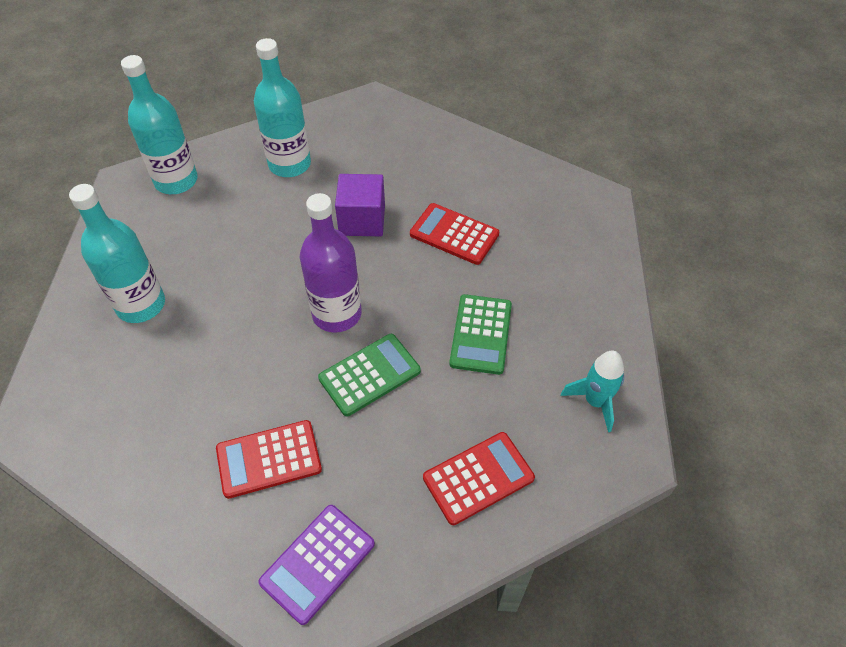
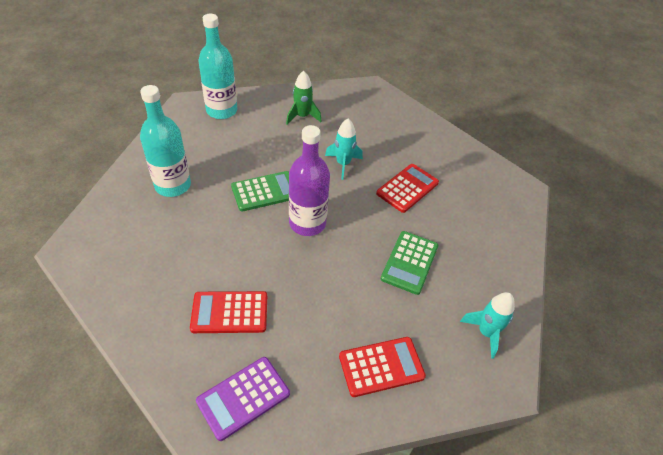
camera: 10 degrees right, 5 degrees down
turquoise bottle [254,38,311,177] -> green rocket [286,71,322,125]
green calculator [318,334,421,416] -> green calculator moved to [231,171,289,211]
purple cube [335,174,385,236] -> turquoise rocket [325,118,363,180]
red calculator [410,203,499,265] -> red calculator turned 90 degrees clockwise [376,164,439,213]

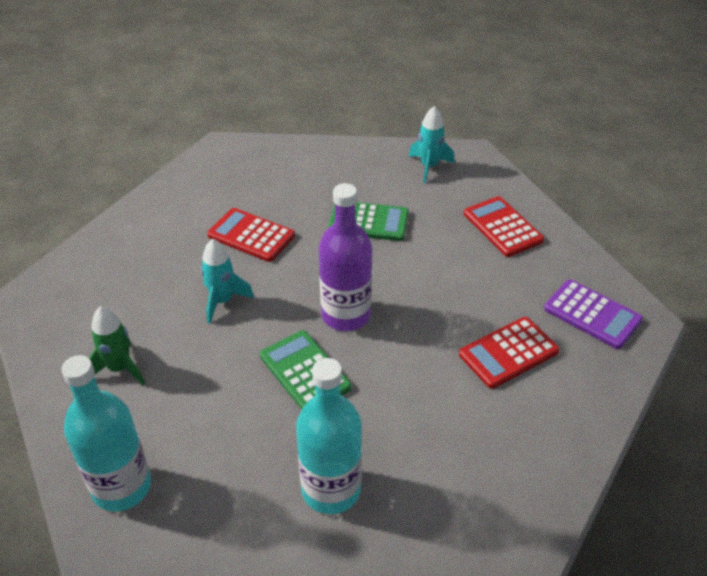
camera: 100 degrees left, 5 degrees down
red calculator [190,291,267,333] -> red calculator turned 75 degrees clockwise [459,317,560,389]

